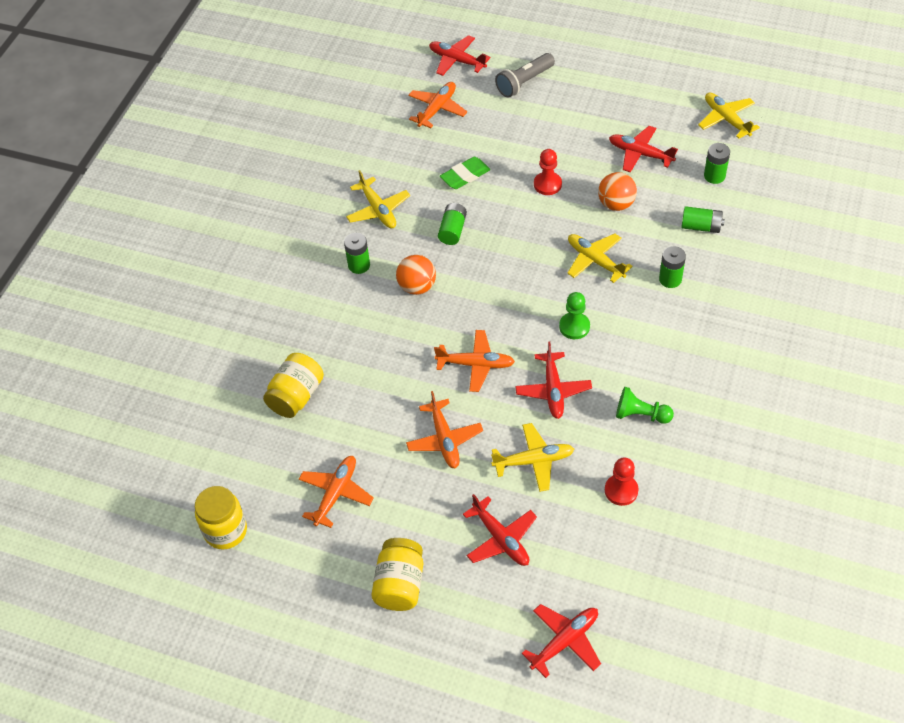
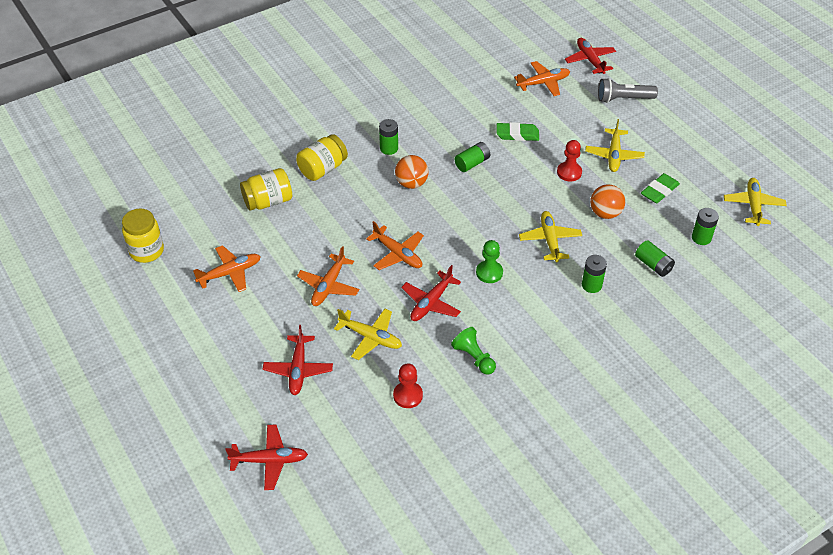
camera: 35 degrees right, 5 degrees down
yellow plane [346,170,410,229] -> yellow plane moved to [585,119,645,172]
yellow jar [371,538,423,611] -> yellow jar moved to [296,134,348,181]
red plane [609,126,678,172] -> green eraser [641,173,680,203]

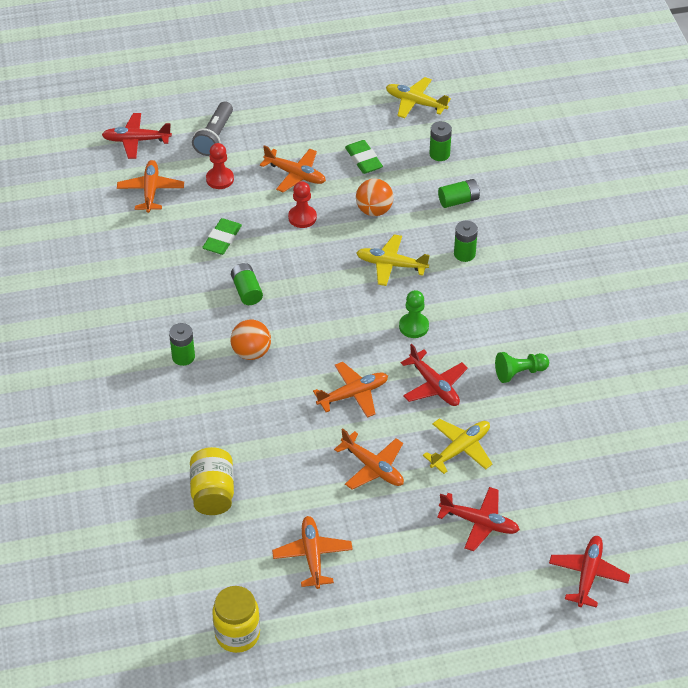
camera: 70 degrees left, 0 degrees up
yellow jar [296,134,348,181] -> none
red pawn [393,364,423,408] -> red pawn moved to [206,143,234,189]
yellow plane [585,119,645,172] -> orange plane [260,145,326,193]

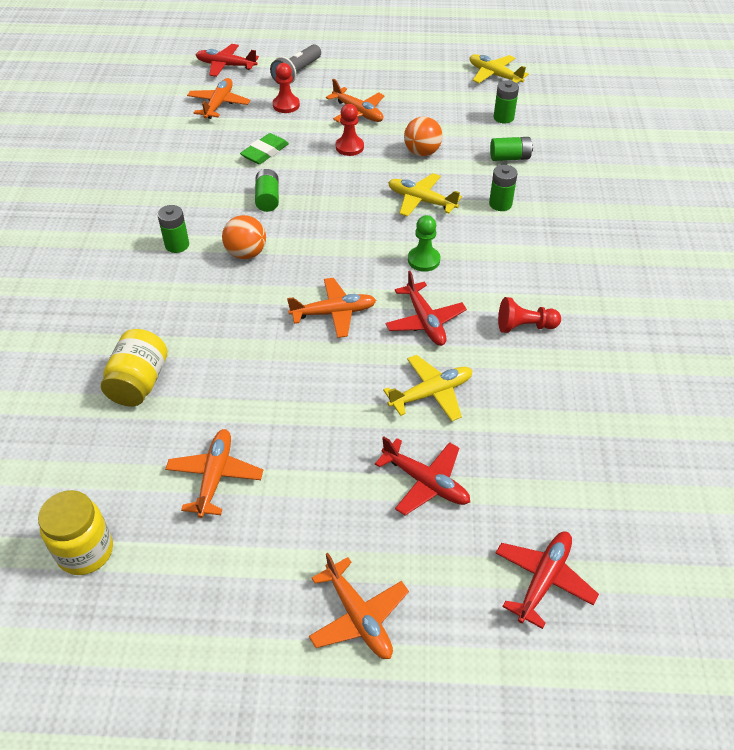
camera: 15 degrees right, 0 degrees up
orange plane [334,428,404,490] -> orange plane moved to [309,553,409,659]
green eraser [345,140,383,174] -> none
green pawn [495,352,549,383] -> red pawn [498,297,561,333]

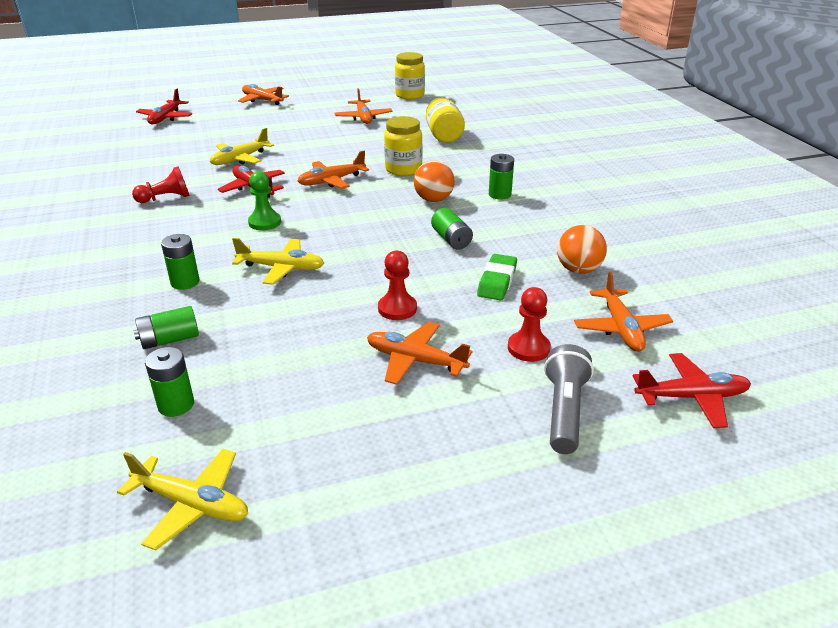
camera: 160 degrees right, 15 degrees down
red plane [375,437,470,516] -> none
orange ball [404,116,443,156] -> orange ball moved to [557,225,607,274]
none -> yellow jar [384,116,422,176]

